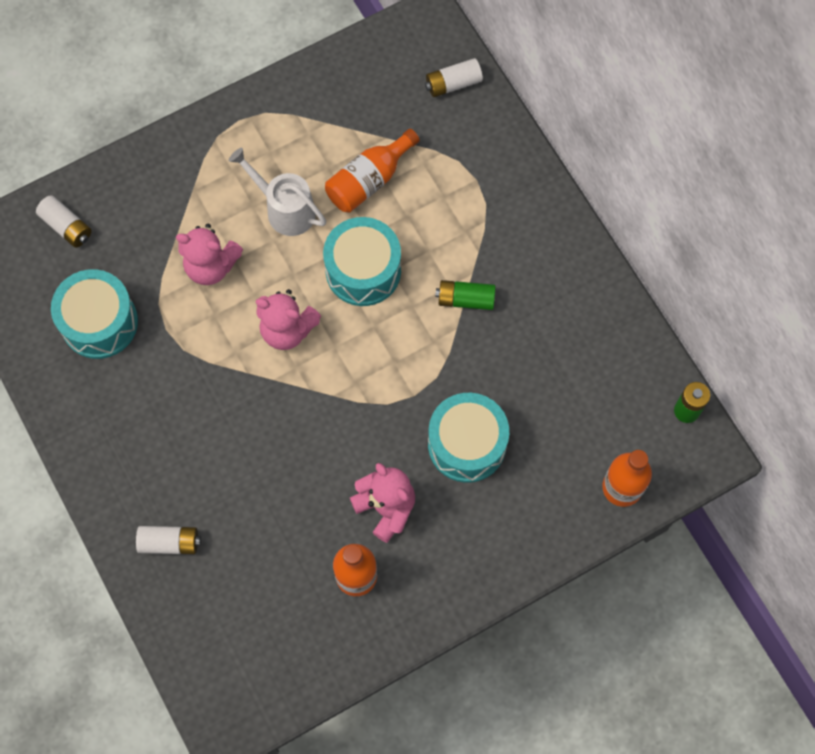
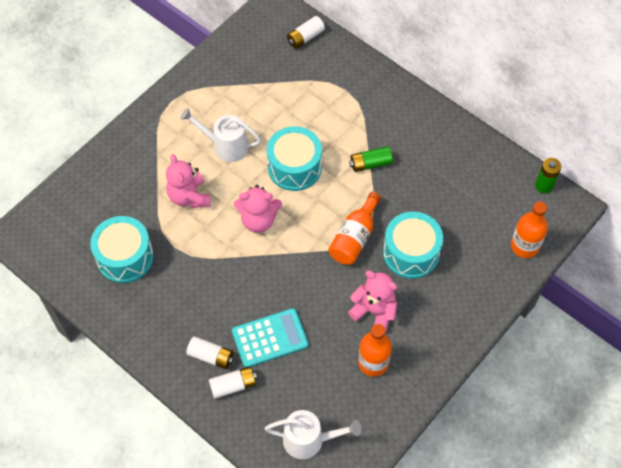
camera: 20 degrees left, 10 degrees down
white battery [36,195,92,247] -> white battery moved to [187,336,234,369]
pink teddy bear [176,224,243,285] -> pink teddy bear turned 75 degrees clockwise [166,154,210,208]
orange bottle [325,129,420,213] -> orange bottle moved to [328,192,381,265]
none -> turquoise calculator [232,308,309,368]
none -> white watering can [265,410,361,459]

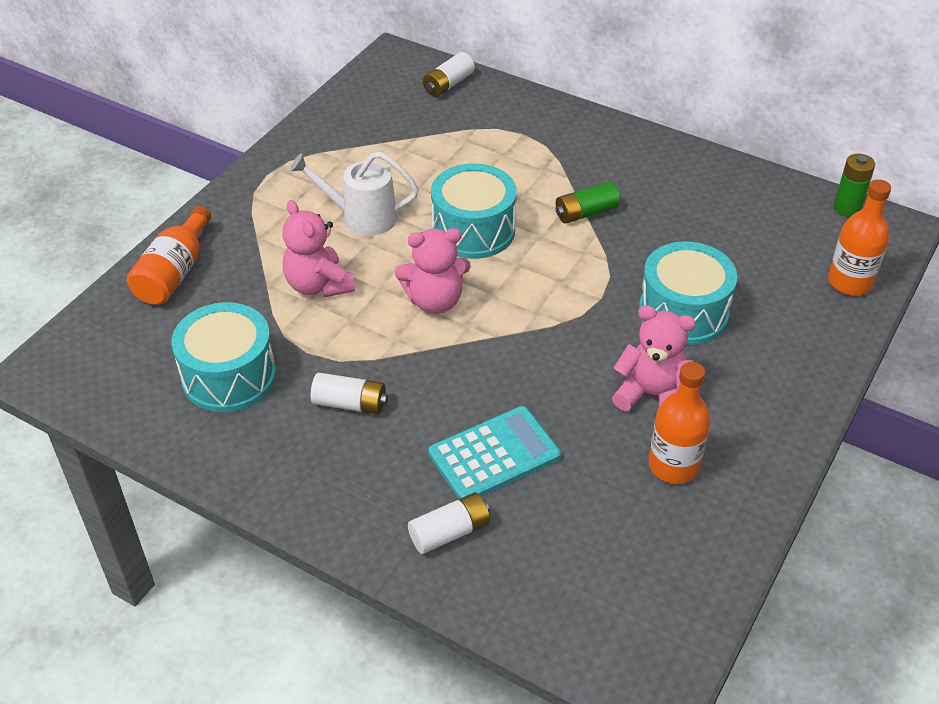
camera: 10 degrees left, 15 degrees down
white battery [187,336,234,369] -> white battery moved to [311,373,388,414]
white watering can [265,410,361,459] -> none
orange bottle [328,192,381,265] -> orange bottle moved to [127,206,211,305]

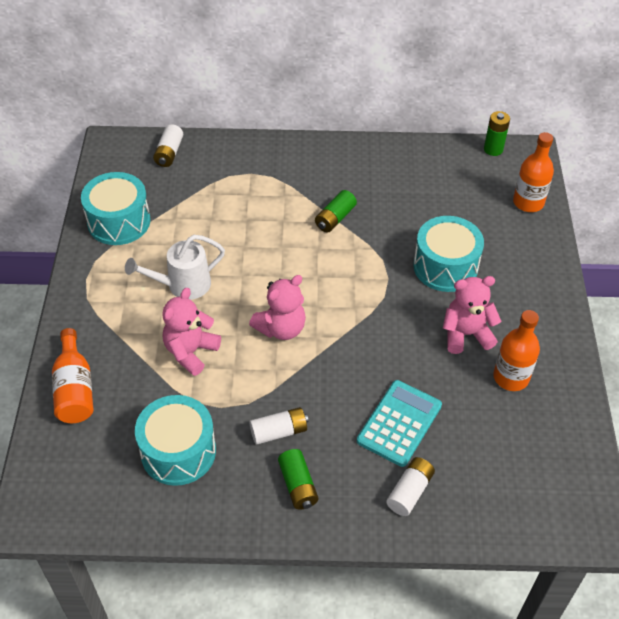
camera: 30 degrees left, 5 degrees up
pink teddy bear [282,200,355,298] -> pink teddy bear turned 90 degrees clockwise [162,288,221,376]
turquoise drum [431,163,517,259] -> turquoise drum moved to [81,172,150,245]
none -> green battery [278,449,318,510]

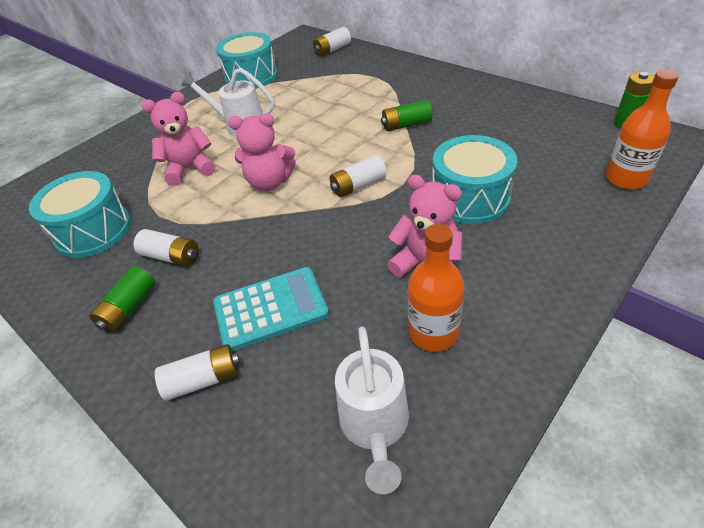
camera: 45 degrees right, 5 degrees down
orange bottle [52,328,93,423] -> none
none -> white battery [330,155,386,197]
none -> white watering can [335,326,409,494]

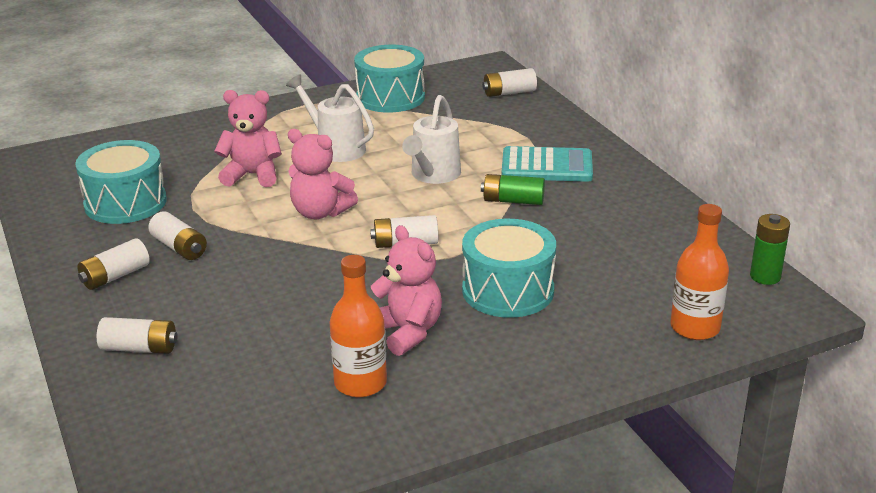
camera: 20 degrees right, 15 degrees down
green battery [89,266,155,333] -> white battery [77,238,150,290]
turquoise calculator [213,267,329,351] -> turquoise calculator moved to [501,146,593,182]
white watering can [335,326,409,494] -> white watering can moved to [402,95,461,184]

